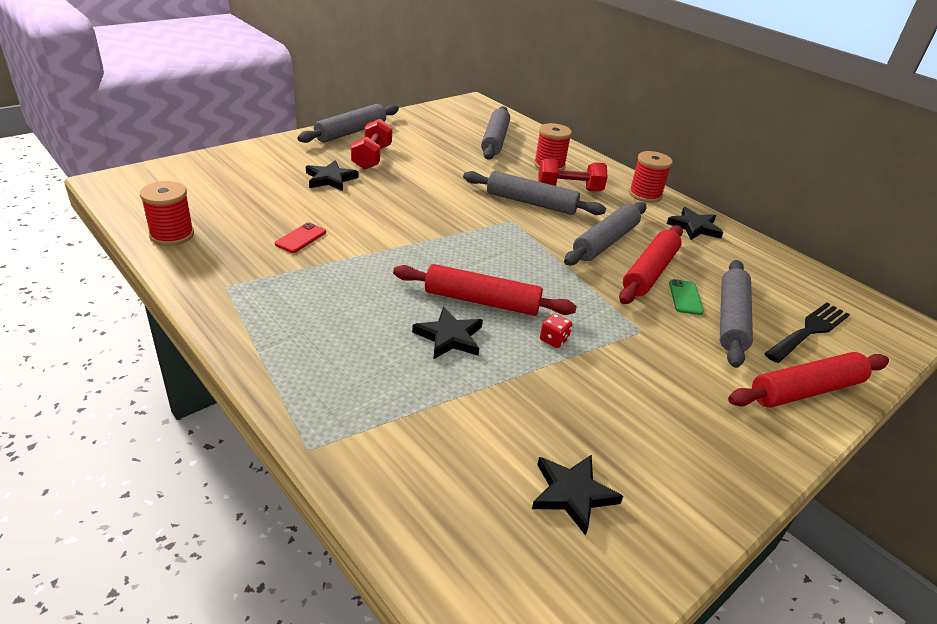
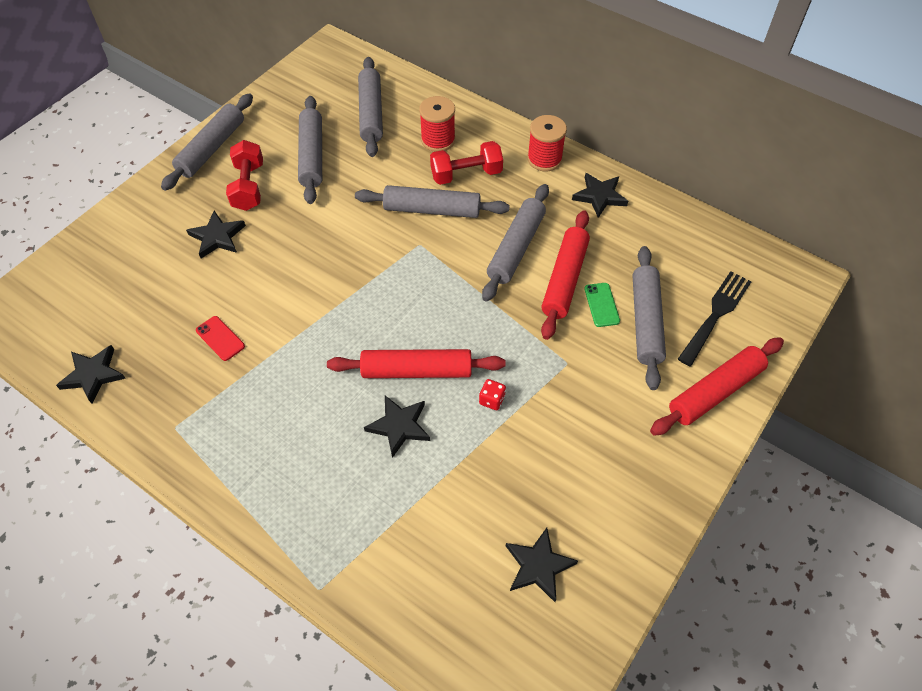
camera: 10 degrees left, 20 degrees up
red spool [140,181,194,246] -> black star [56,345,126,404]
red phone [275,222,326,253] -> red phone turned 60 degrees counterclockwise [196,316,245,361]
none -> grey rolling pin [298,96,322,204]

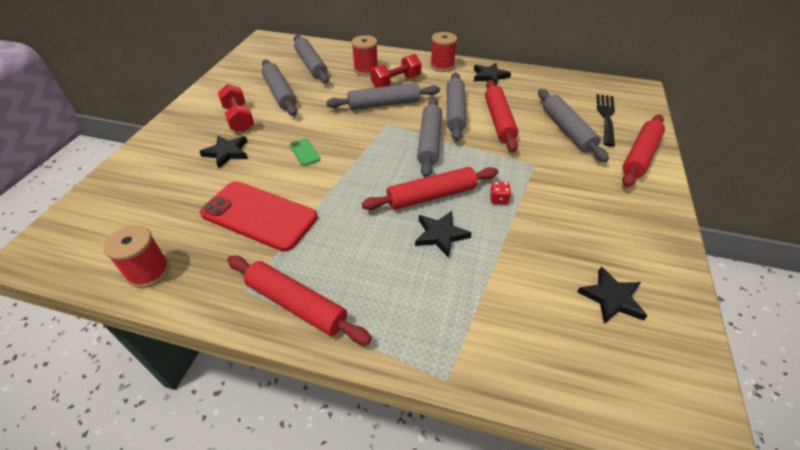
camera: 20 degrees left, 10 degrees down
black star [56,345,126,404] -> red spool [103,225,170,288]
grey rolling pin [161,93,253,191] -> grey rolling pin moved to [417,98,442,178]
red phone [196,316,245,361] -> red phone [200,181,318,251], size x2.41
green phone [584,283,620,327] -> green phone moved to [290,138,321,166]
none -> red rolling pin [227,255,372,345]

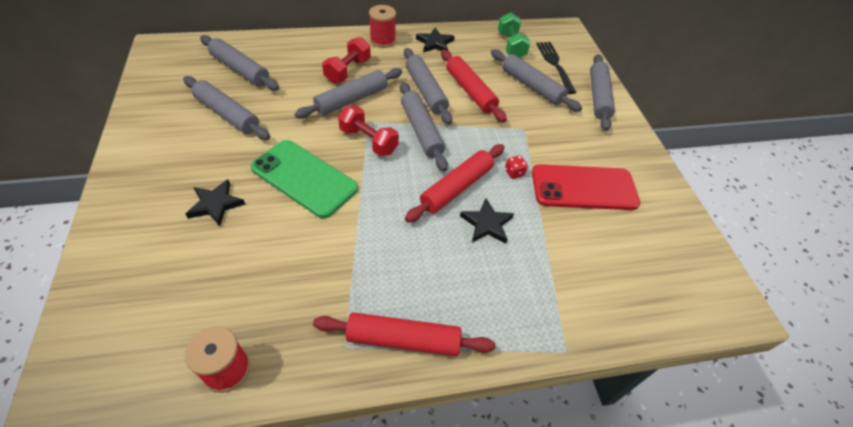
camera: 30 degrees left, 5 degrees up
red phone [200,181,318,251] -> red phone moved to [532,164,640,210]
red dumbbell [218,84,254,132] -> red dumbbell moved to [338,106,399,156]
green phone [290,138,321,166] -> green phone [250,140,358,218], size x2.41
red spool [352,35,378,76] -> none
black star [577,267,647,324] -> none
red rolling pin [622,115,665,187] -> grey rolling pin [590,54,615,131]
none -> green dumbbell [498,12,530,58]

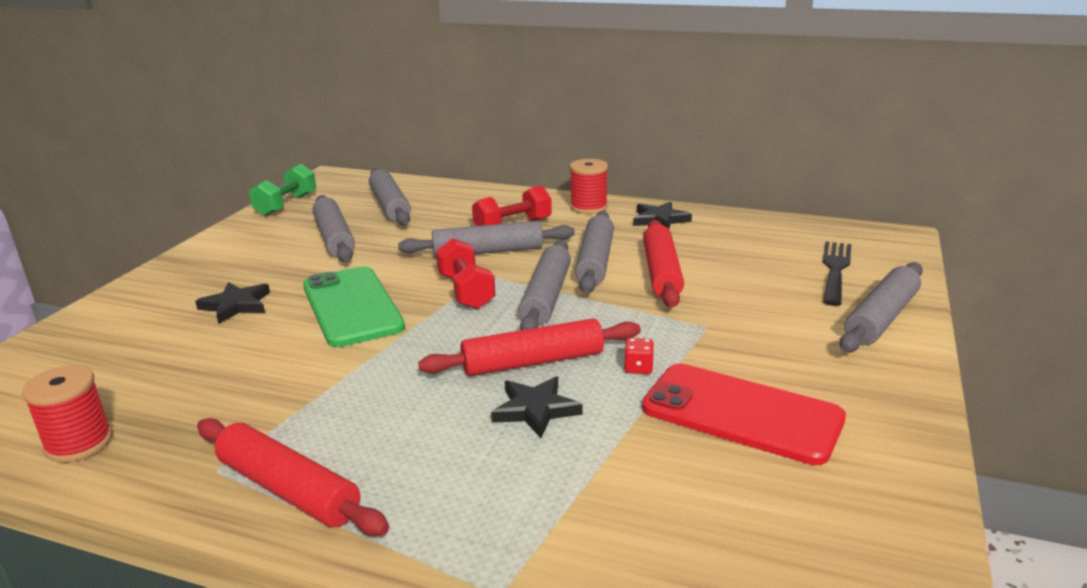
camera: 35 degrees right, 25 degrees down
grey rolling pin [491,49,582,112] -> none
green dumbbell [498,12,530,58] -> green dumbbell moved to [249,164,316,216]

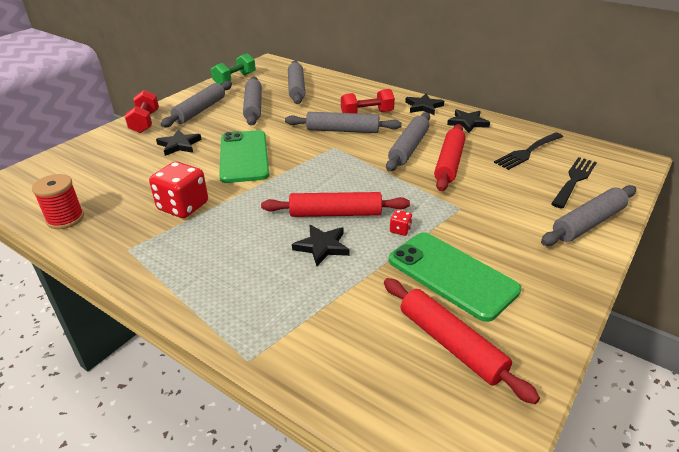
camera: 15 degrees right, 10 degrees up
red rolling pin [197,418,389,536] -> red rolling pin moved to [384,278,540,404]
red dumbbell [436,238,496,309] -> red dumbbell moved to [125,90,159,133]
grey rolling pin [519,240,571,330] -> grey rolling pin moved to [161,81,232,127]
red spool [570,159,608,214] -> black star [405,94,444,115]
red phone [642,364,846,465] -> green phone [389,232,521,322]
none -> red dice [149,161,208,218]
none -> black fork [494,132,563,170]

